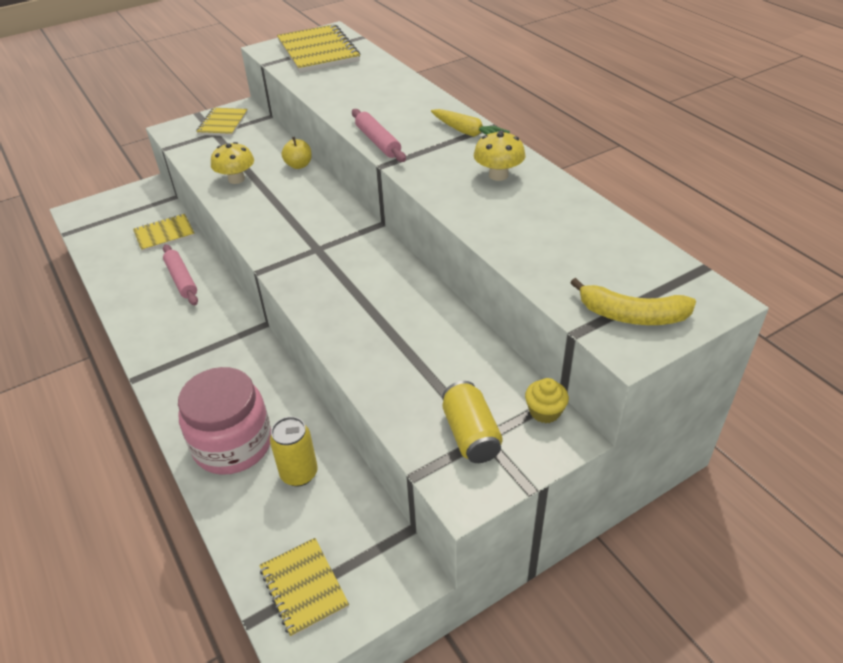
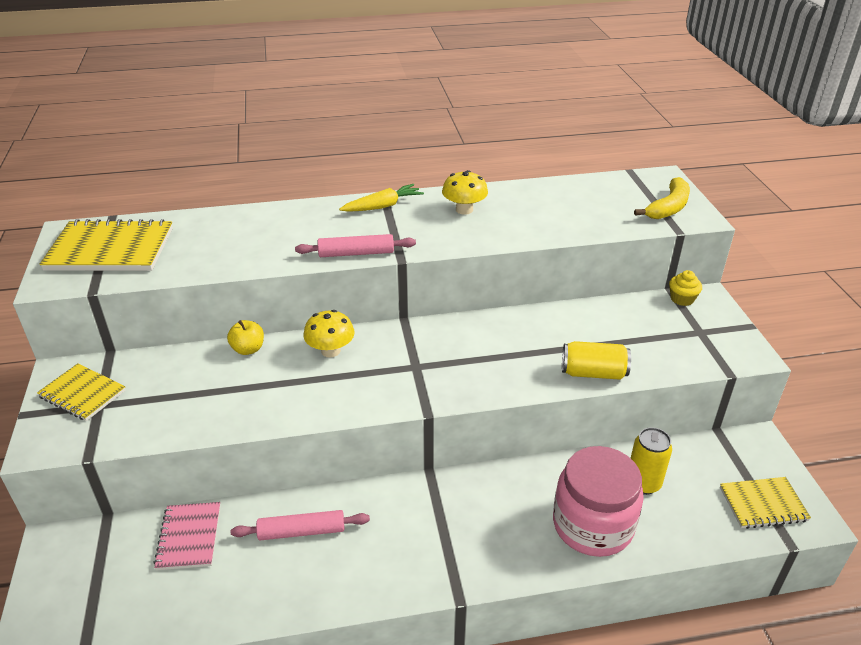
camera: 70 degrees left, 5 degrees down
yellow notebook [133,214,195,252] -> pink notebook [153,502,220,570]
yellow mushroom [211,142,254,184] -> yellow mushroom moved to [304,310,355,358]
yellow can [442,381,503,463] -> yellow can moved to [562,341,631,380]

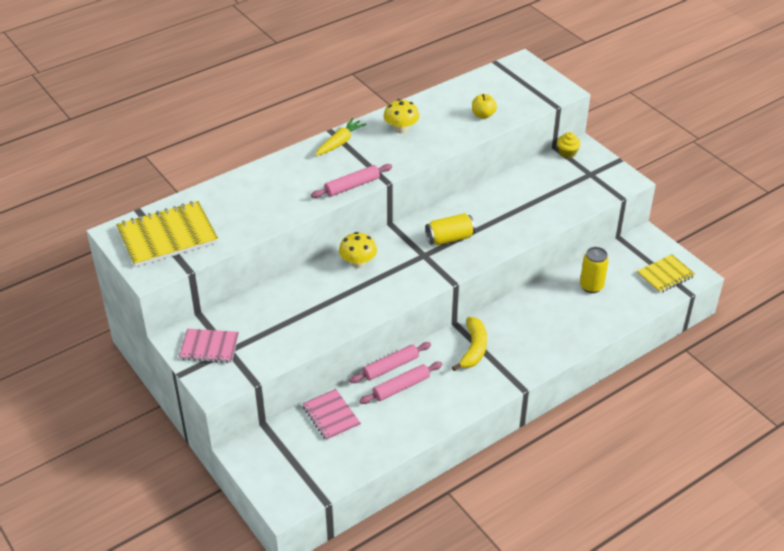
camera: 25 degrees left, 5 degrees up
yellow notebook [37,363,126,421] -> pink notebook [179,329,239,363]
yellow apple [227,320,264,355] -> yellow apple moved to [472,94,497,119]
pink jar [553,446,644,557] -> none
yellow can [562,341,631,380] -> yellow can moved to [425,213,475,245]
yellow banana [634,177,690,219] -> yellow banana moved to [452,317,487,371]
none -> pink rolling pin [349,342,431,383]

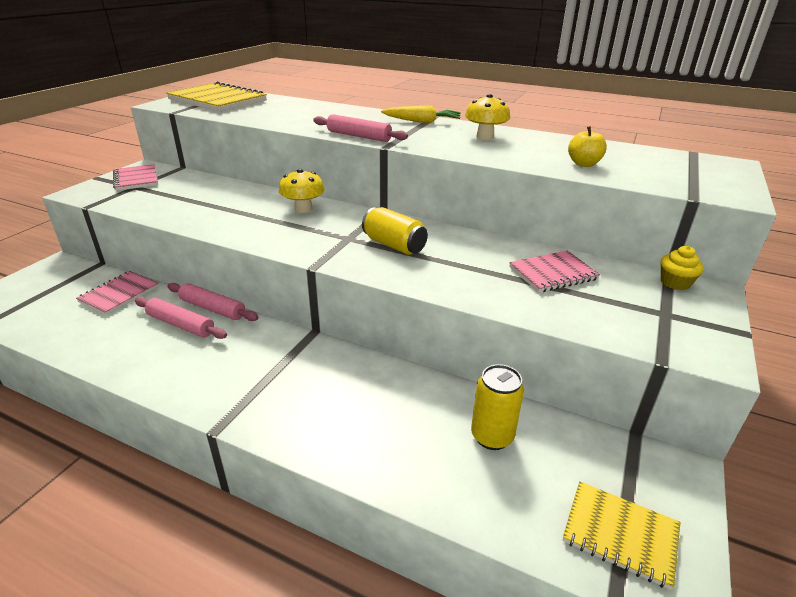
camera: 60 degrees right, 10 degrees down
yellow banana [452,317,487,371] -> none
none -> pink notebook [509,251,601,293]

